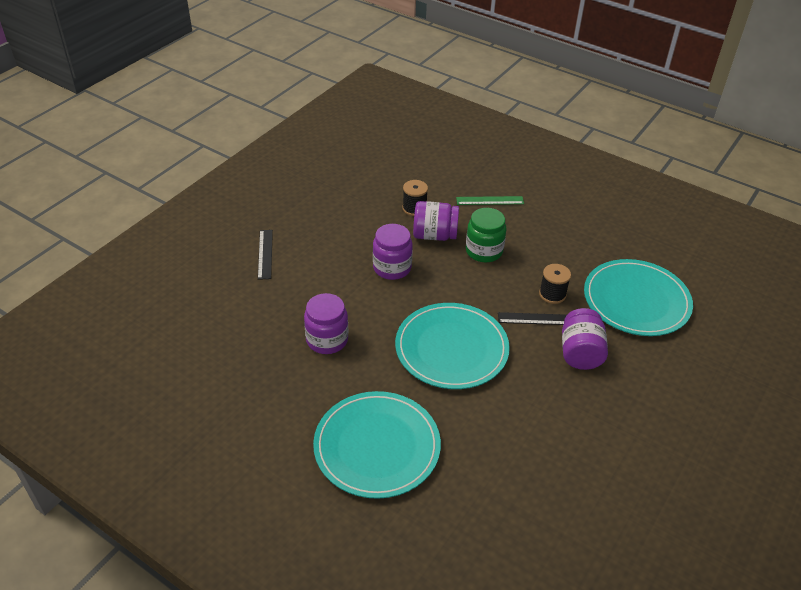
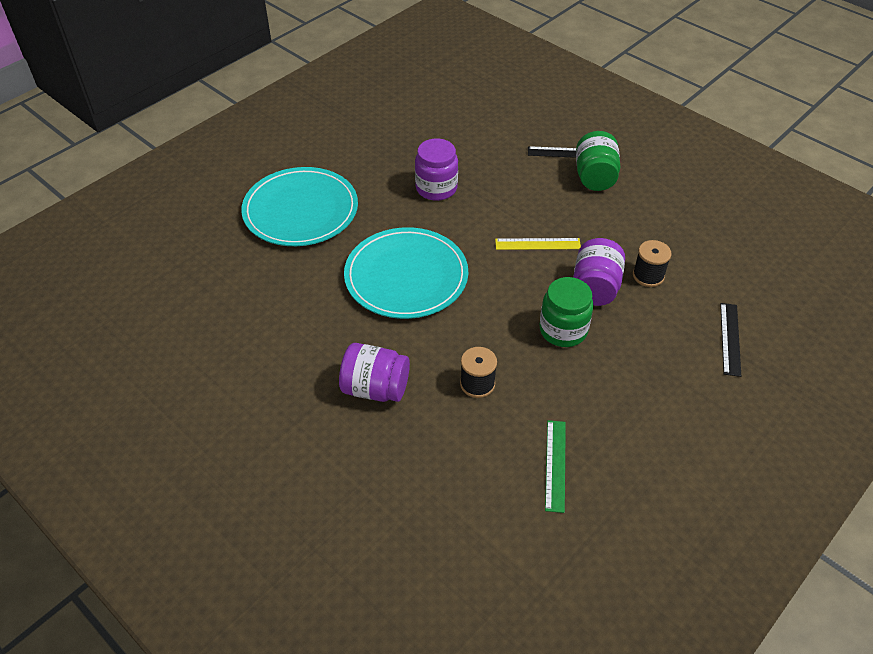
camera: 100 degrees right, 5 degrees up
purple jar [373,224,413,280] -> yellow ruler [495,238,581,250]
green ruler [456,196,524,205] -> green ruler moved to [545,420,566,513]
black ruler [498,312,567,325] -> black ruler moved to [720,303,741,377]
turquoise plate [584,259,693,336] -> none
none -> green jar [576,131,620,191]

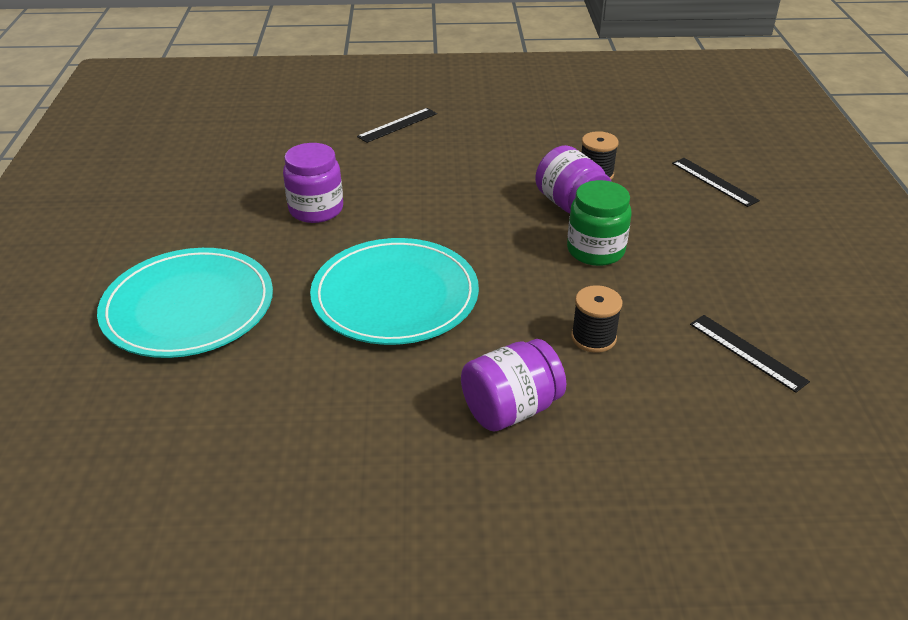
camera: 45 degrees left, 10 degrees down
yellow ruler [495,238,581,250] -> none
green ruler [545,420,566,513] -> black ruler [690,315,810,393]
green jar [576,131,620,191] -> none

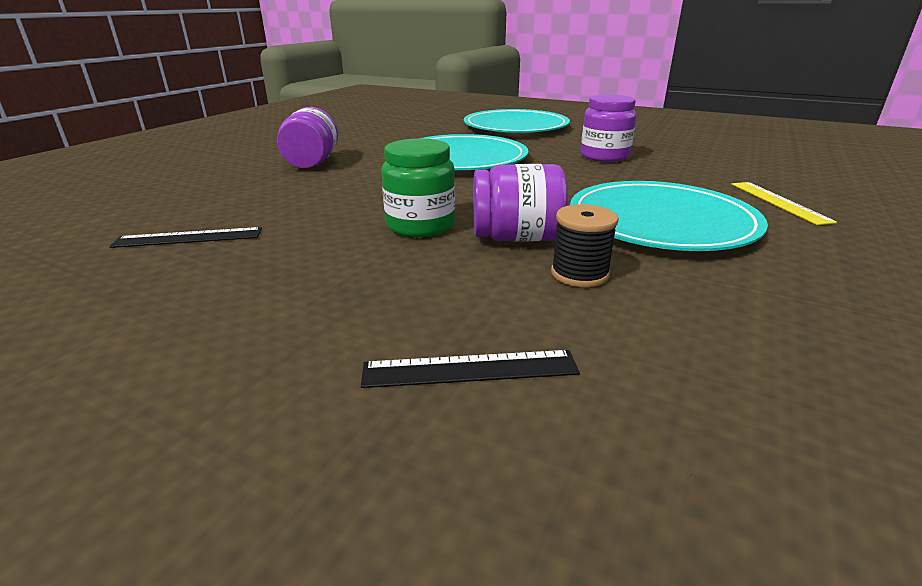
camera: 120 degrees right, 10 degrees down
black ruler [357,108,437,143] -> yellow ruler [732,182,837,225]
black spool [571,285,622,353] -> none
none -> turquoise plate [570,181,768,251]

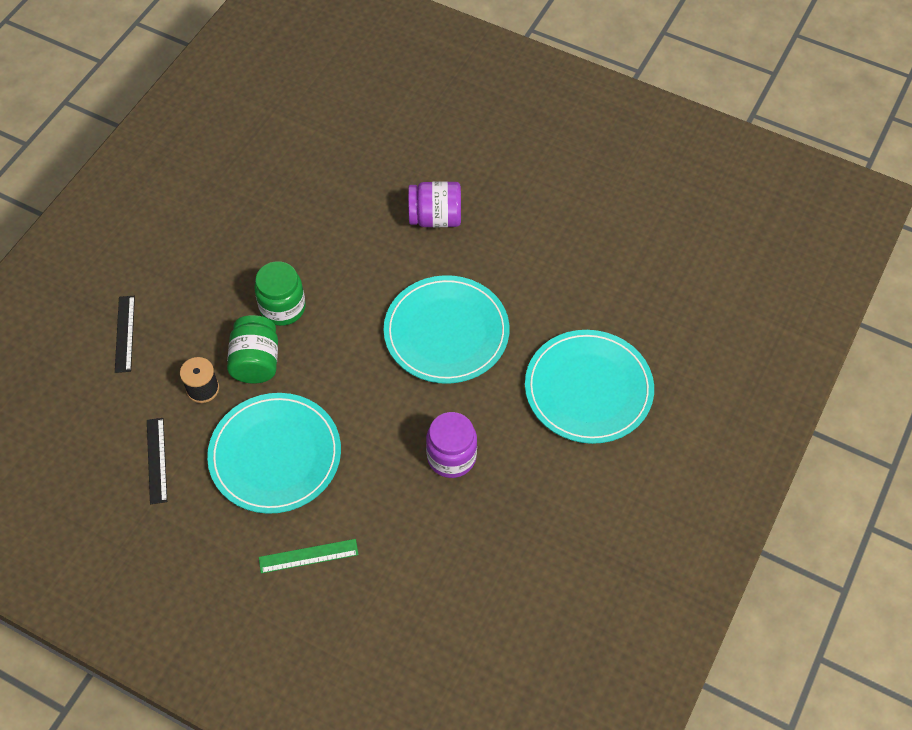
camera: 90 degrees right, 30 degrees up
black ruler [110,227,262,248] -> black ruler moved to [147,418,167,504]
purple jar [473,164,568,242] -> green jar [227,315,278,384]
yellow ruler [732,182,837,225] -> green ruler [259,539,359,573]

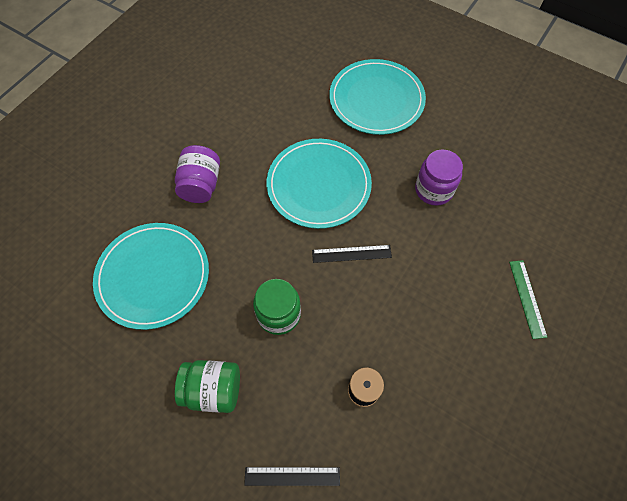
camera: 85 degrees left, 5 degrees up
black ruler [147,418,167,504] -> black ruler moved to [312,245,392,263]
turquoise plate [207,393,341,514] -> turquoise plate moved to [93,223,209,330]
green jar [227,315,278,384] -> green jar moved to [175,360,240,413]

